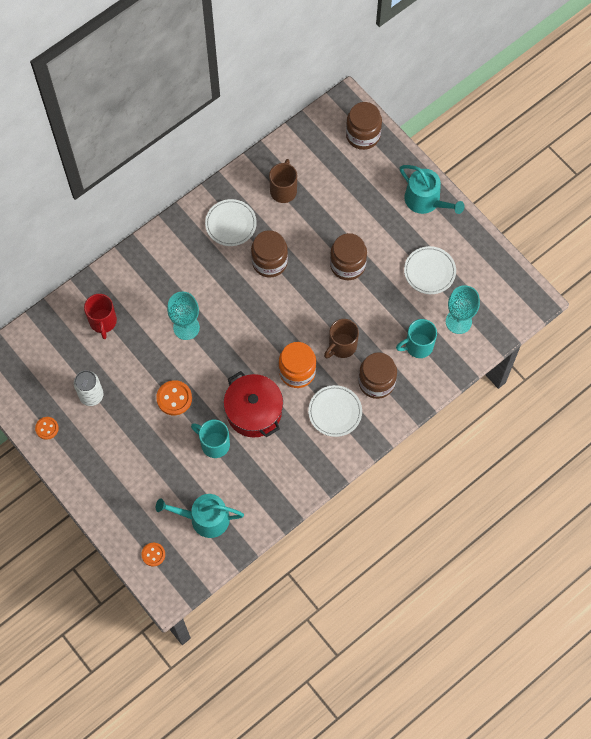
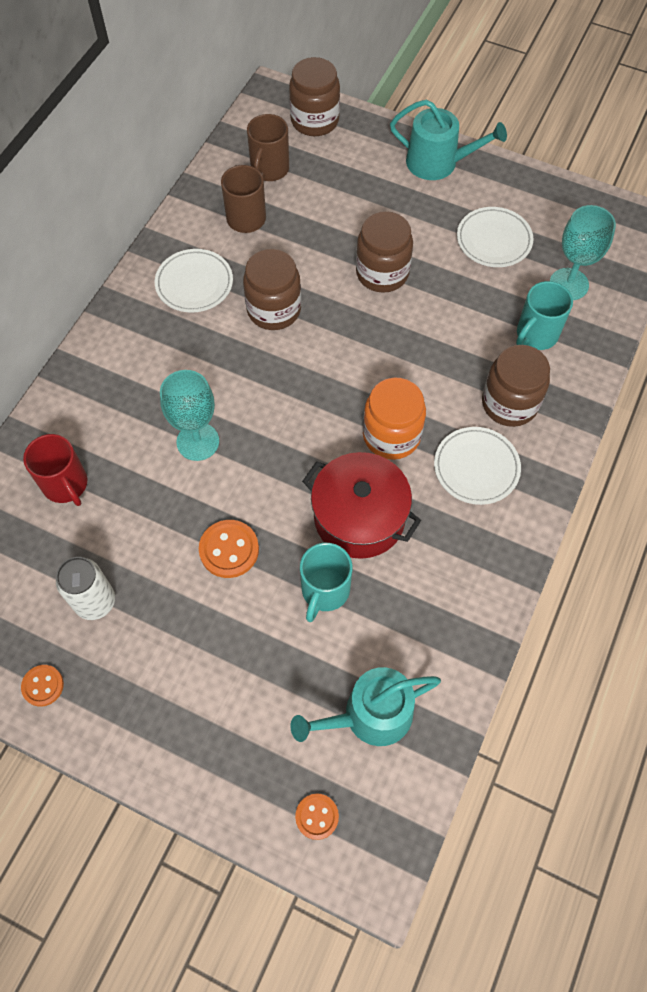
camera: 25 degrees left, 5 degrees down
turquoise mug [191,420,230,458] -> turquoise mug turned 75 degrees counterclockwise [300,543,353,622]
brown mug [324,319,359,358] -> brown mug moved to [247,114,289,181]

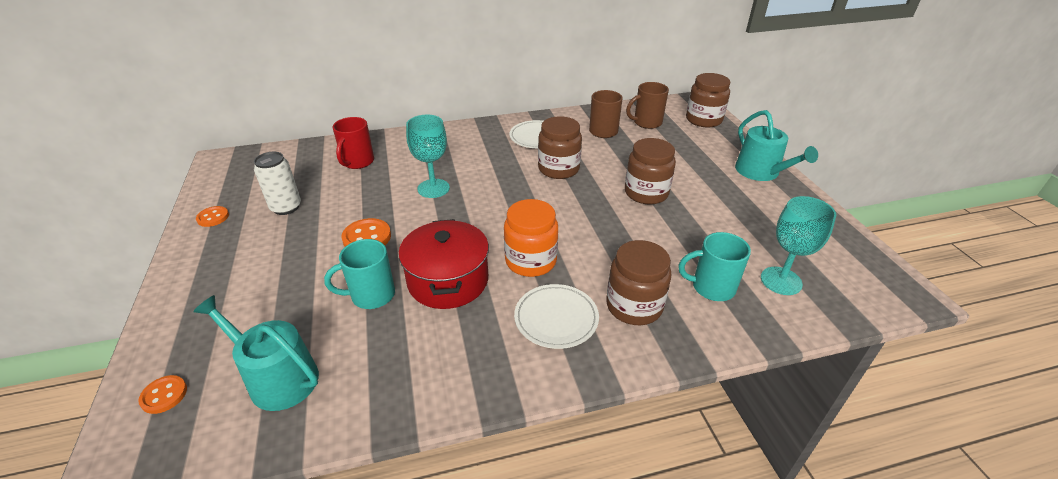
camera: 50 degrees right, 25 degrees down
white plate [457,207,533,267] -> none

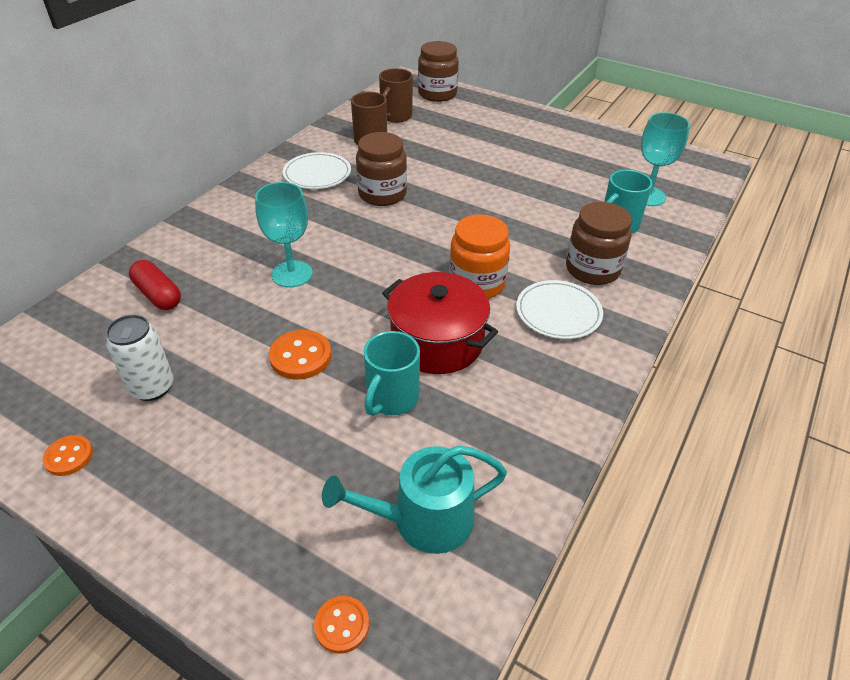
camera: 45 degrees left, 5 degrees up
red mug [333,117,374,169] -> red capsule [129,260,181,310]
brown jar [625,138,676,204] -> none
turquoise watering can [735,110,818,181] -> none

